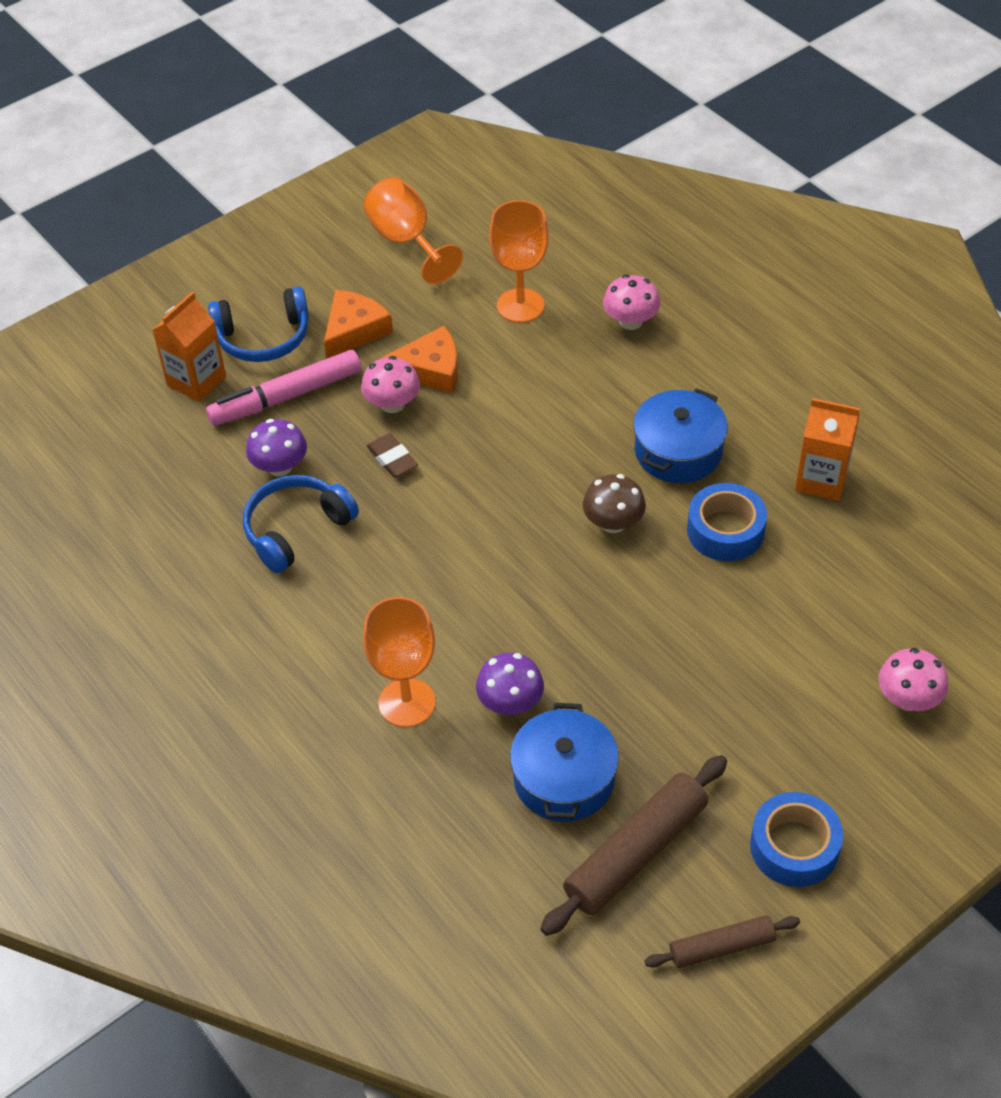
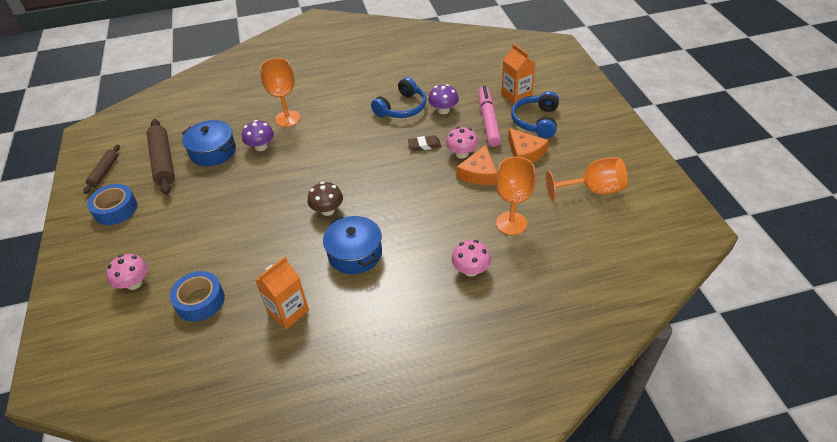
camera: 115 degrees right, 5 degrees down
blue headphones [243,475,359,574] -> blue headphones turned 60 degrees clockwise [371,77,426,118]
blue tape [687,483,767,561] -> blue tape moved to [170,271,225,322]

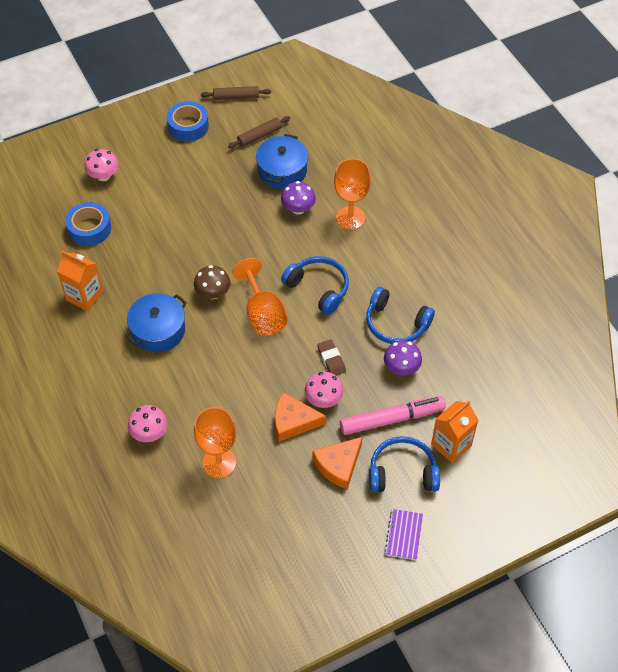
camera: 75 degrees right, 10 degrees up
brown rolling pin [147,119,175,195] -> brown rolling pin [228,116,290,148], size x0.59
orange goblet [546,157,628,201] -> orange goblet moved to [232,258,288,336]
none -> blue headphones [281,256,349,315]
none -> purple notebook [384,509,423,560]

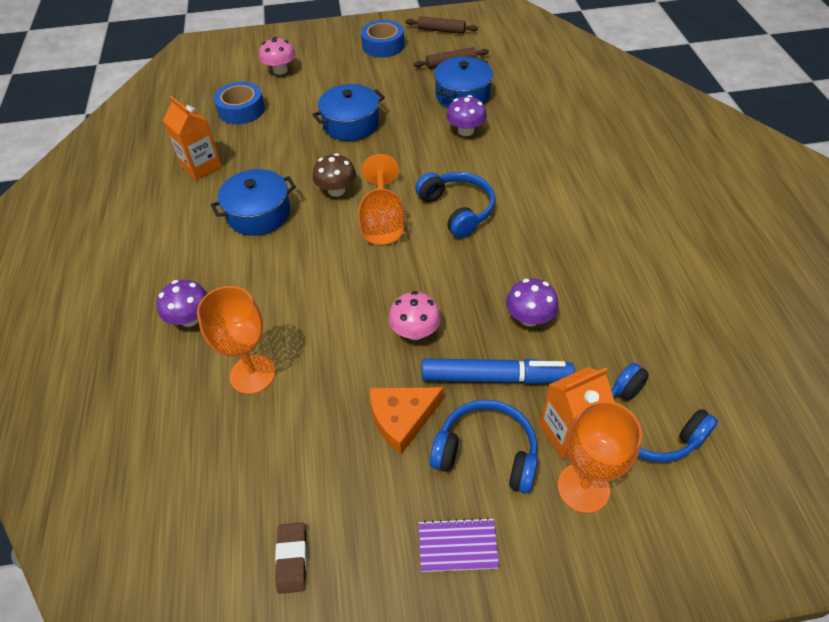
camera: 20 degrees right, 5 degrees down
pink mushroom [128,405,168,442] -> purple mushroom [157,280,207,327]
orange cheese [275,392,326,442] -> none
brown eraser [317,339,346,376] -> brown eraser moved to [275,522,307,594]
orange goblet [334,158,371,230] -> orange goblet moved to [558,401,642,513]
pink marker [340,396,446,435] -> blue marker [422,358,575,384]
blue headphones [366,287,435,344] -> blue headphones moved to [611,363,718,463]
purple notebook [384,509,423,560] -> purple notebook turned 60 degrees clockwise [419,517,499,572]
none -> blue pot [312,84,385,141]

